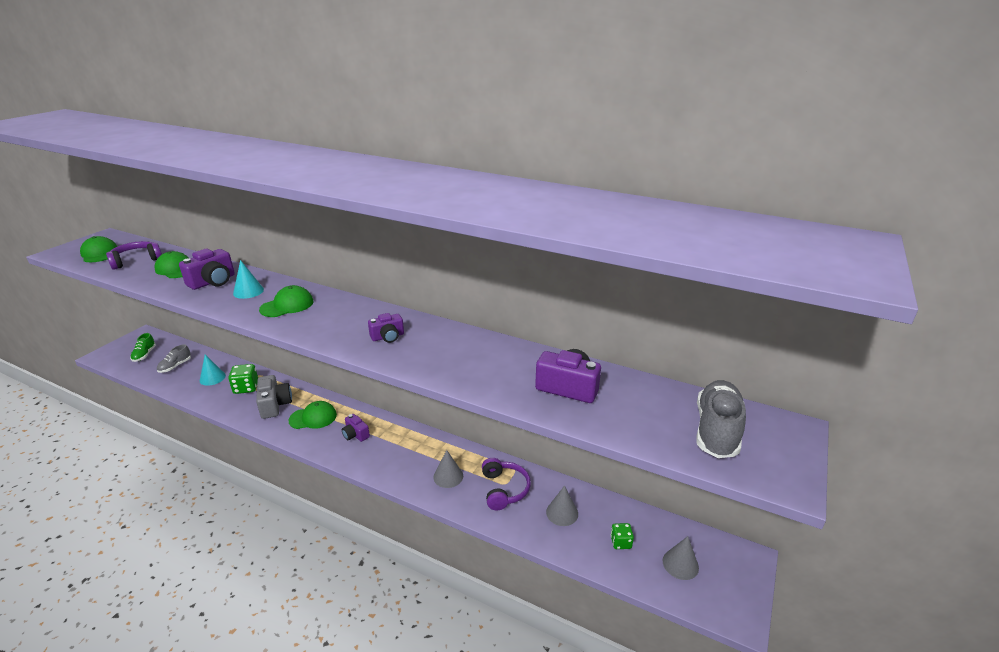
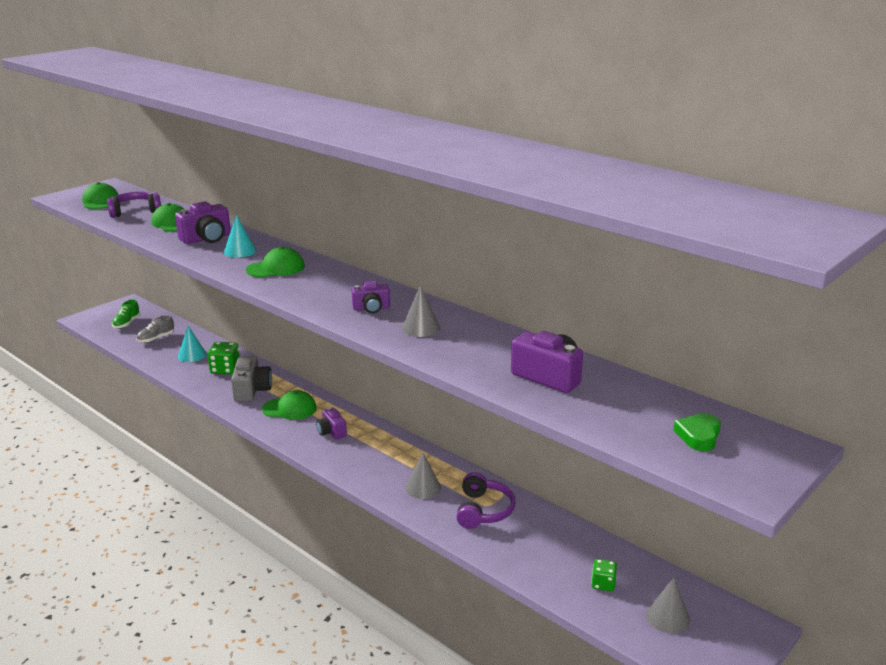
camera: 15 degrees right, 5 degrees down
grey cone [546,486,578,526] -> grey cone moved to [402,285,440,337]
grey shoe [696,380,746,458] -> green heart [673,413,721,451]

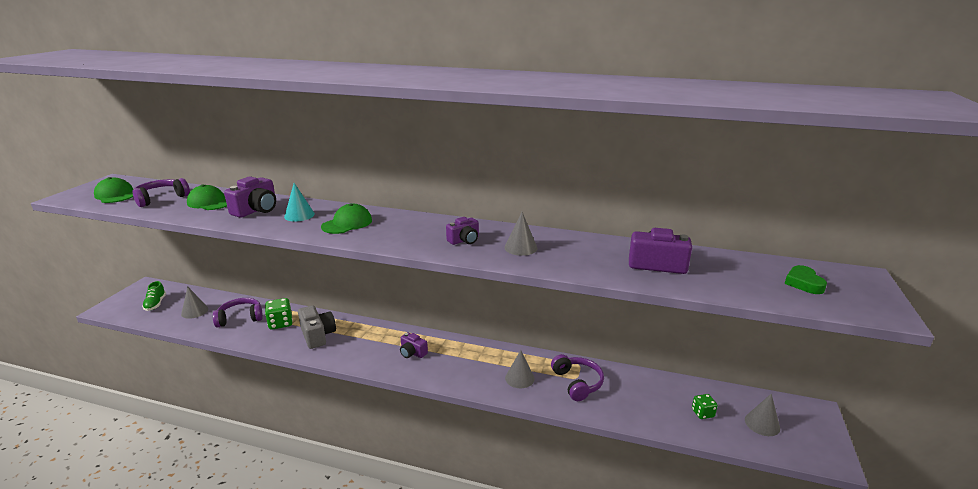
camera: 25 degrees left, 0 degrees up
grey shoe [136,315,174,343] -> grey cone [181,286,208,319]
turquoise cone [178,326,207,362] -> purple headphones [213,298,263,328]
green cap [262,390,317,420] -> none

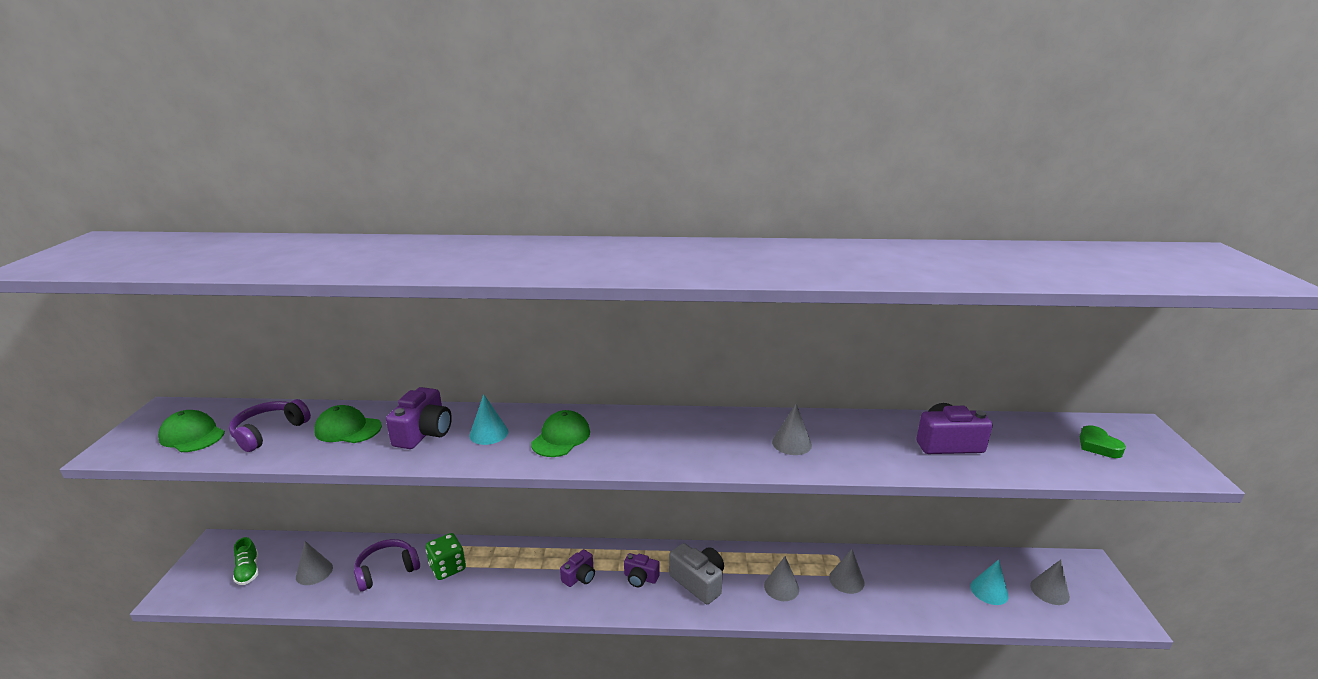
camera: 15 degrees left, 0 degrees up
grey camera [298,305,336,349] -> grey camera moved to [669,543,724,604]
purple camera [446,217,479,245] -> purple camera moved to [560,549,595,587]
purple headphones [551,354,604,401] -> grey cone [829,549,865,594]
green dice [692,394,718,419] -> turquoise cone [970,559,1009,605]

